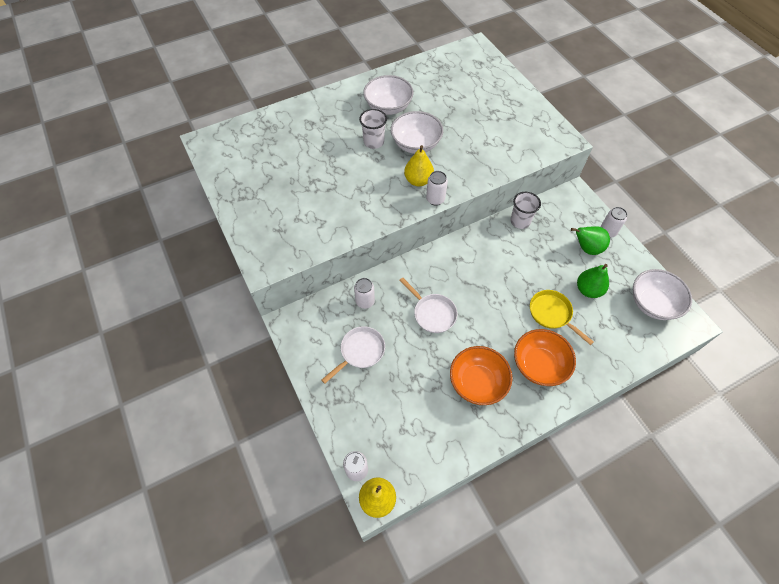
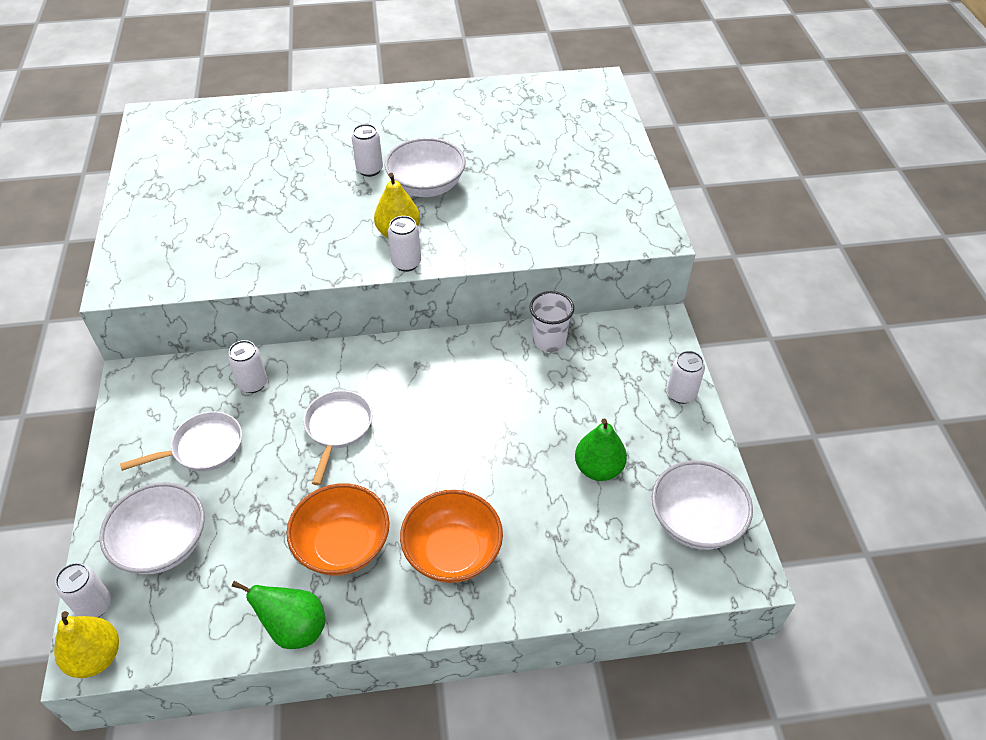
camera: 20 degrees right, 10 degrees down
white cup [359,109,387,149] -> white can [352,124,383,177]
white bowl [363,75,413,115] -> white bowl moved to [99,482,205,575]
white pan [399,277,457,333] -> white pan turned 150 degrees counterclockwise [304,390,372,485]
yellow pan [530,290,594,345] -> none
green pear [571,226,610,255] -> green pear moved to [232,581,325,649]

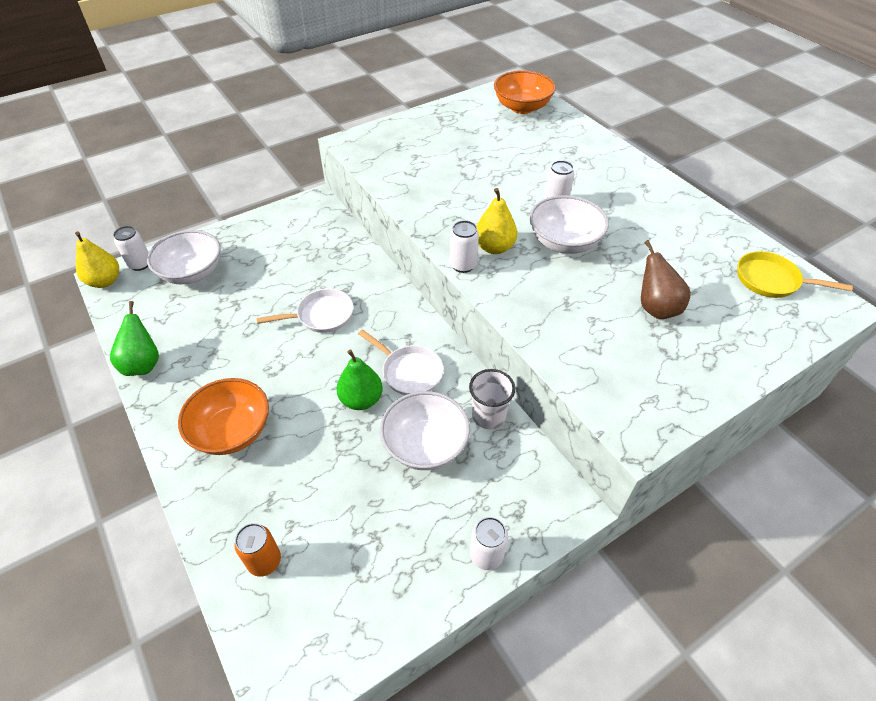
camera: 65 degrees right, 0 degrees up
white pan [120,411,242,471] -> white pan moved to [358,329,444,395]
white can [228,340,267,393] -> none
orange bowl [287,483,390,576] -> orange bowl moved to [494,70,556,114]
green pear [575,418,627,481] -> green pear moved to [336,350,383,410]
white bowl [652,460,753,550] -> white bowl moved to [380,391,470,470]
none -> orange can [235,523,281,577]
none -> brown pear [641,240,691,319]
none -> yellow pan [737,251,853,298]

